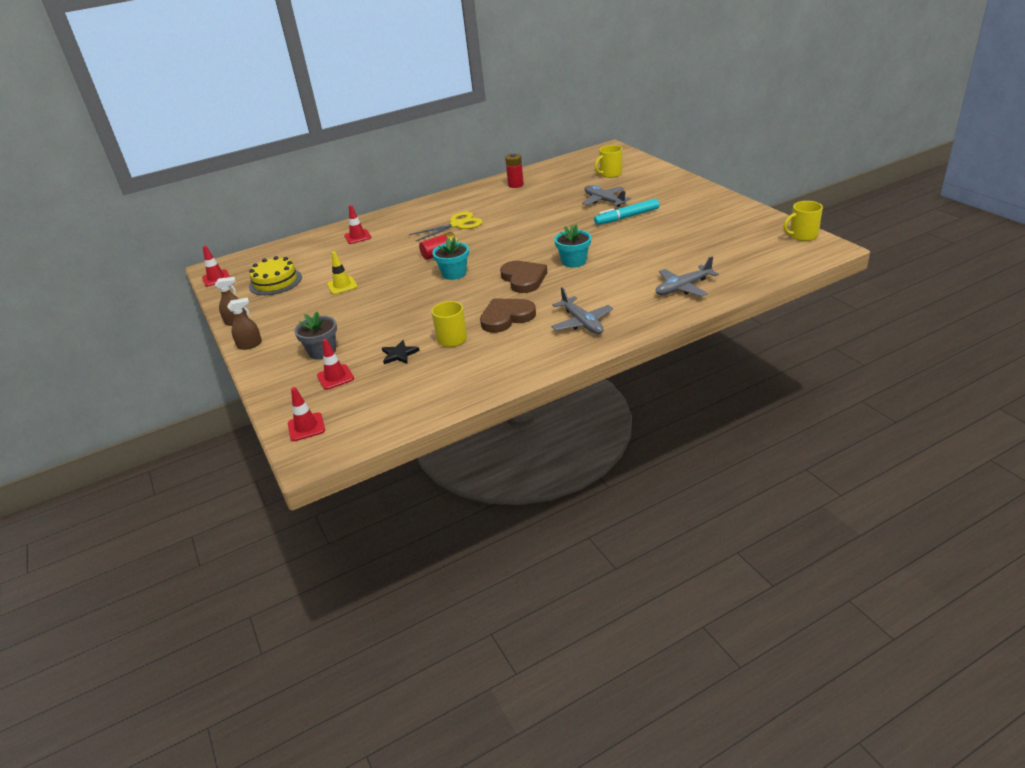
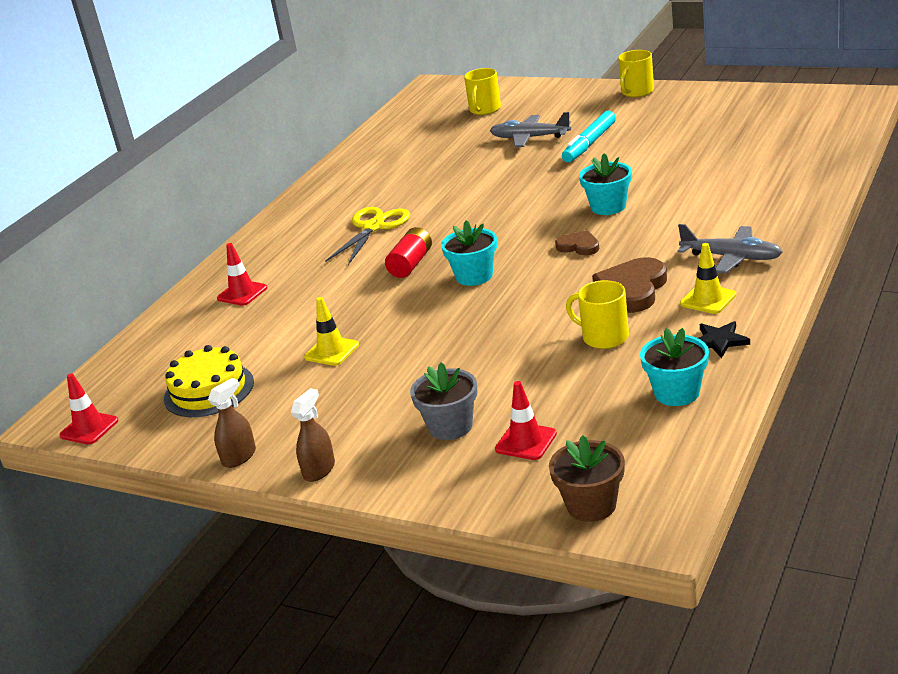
camera: 35 degrees left, 5 degrees down
red traffic cone [288,387,325,441] -> brown flower pot [549,435,625,522]
black star [382,340,420,364] -> black star moved to [698,321,750,358]
brown heart [500,261,547,293] -> brown heart [555,230,599,255], size x0.57
red battery [505,153,524,188] -> none
grey plane [656,256,719,297] -> none
yellow mug [783,201,823,241] -> yellow mug moved to [618,50,654,97]
none -> turquoise flower pot [640,328,709,406]
none -> yellow traffic cone [680,243,736,314]

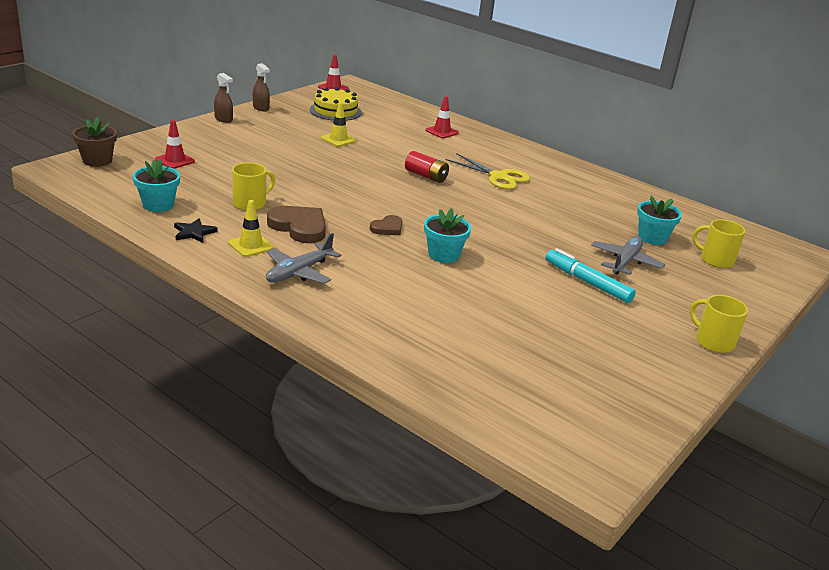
camera: 95 degrees right, 0 degrees up
grey flower pot [410,362,477,440] -> none
turquoise flower pot [441,220,497,286] -> turquoise flower pot moved to [637,196,682,245]

